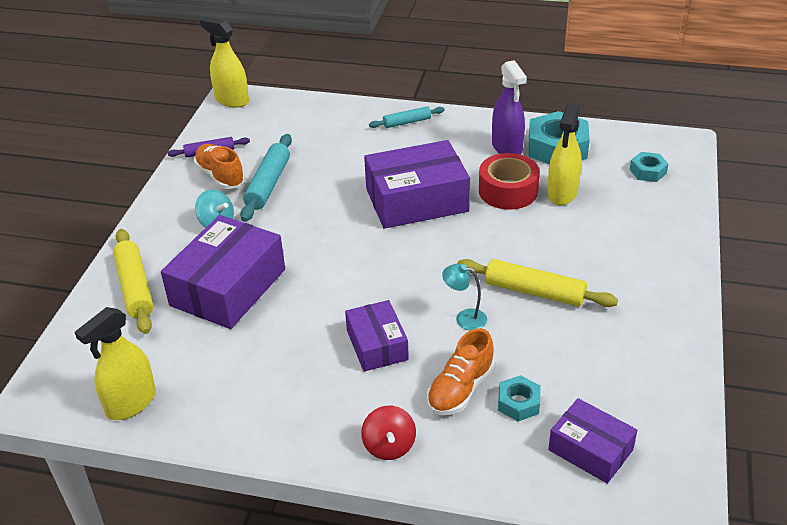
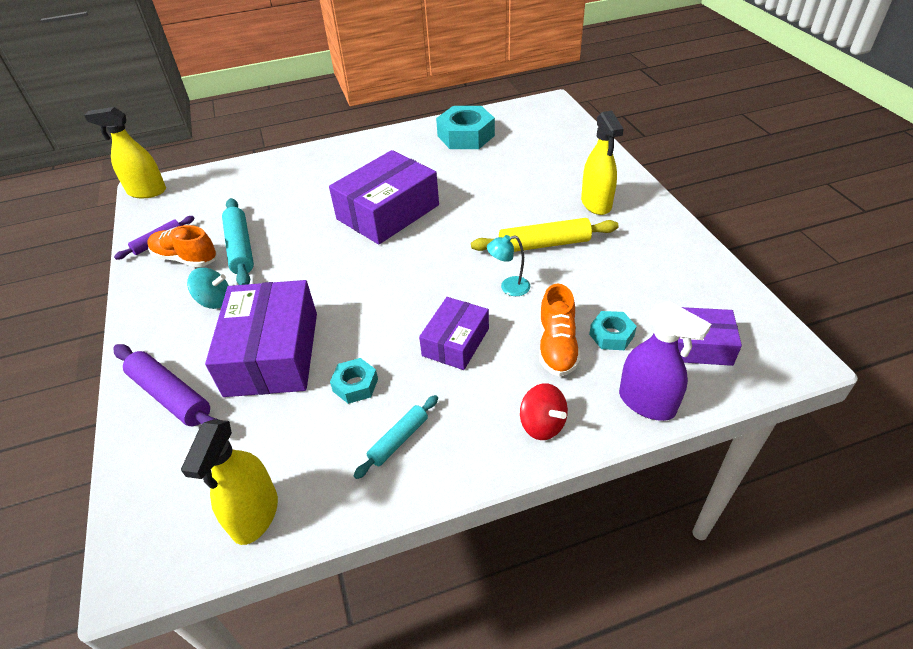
camera: 30 degrees left, 5 degrees up
yellow rolling pin [113,229,154,334] -> purple rolling pin [113,344,218,426]
purple box [345,300,409,372] -> purple box turned 75 degrees clockwise [419,297,489,370]
turquoise rolling pin [369,106,445,128] -> turquoise rolling pin moved to [353,395,438,479]
red tape [479,153,540,210] -> none
purple spray bottle [492,60,527,155] -> purple spray bottle moved to [619,301,711,421]
yellow spray bottle [547,103,582,205] -> yellow spray bottle moved to [581,111,624,215]
turquoise nut [630,152,668,182] -> turquoise nut moved to [330,358,378,404]

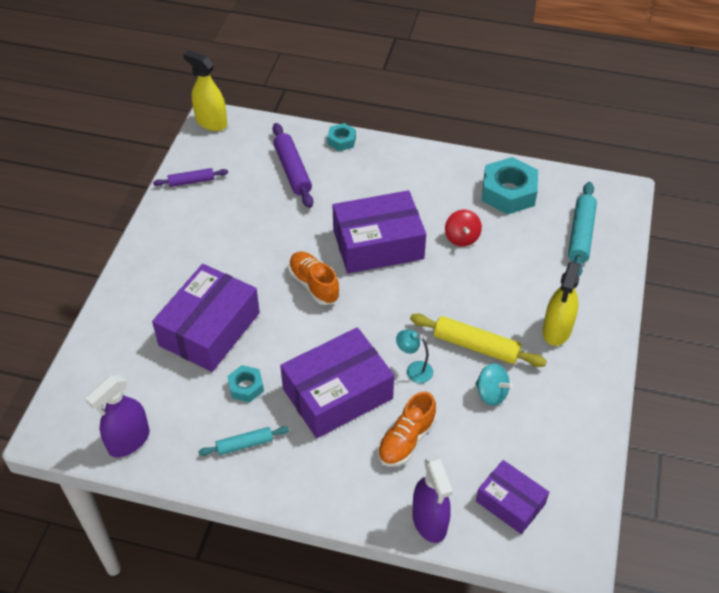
camera: 30 degrees right, 5 degrees up
purple rolling pin [113,344,218,426] -> purple rolling pin moved to [272,123,313,208]
orange shoe [148,225,217,267] -> orange shoe moved to [289,252,340,305]
yellow spray bottle [181,419,278,545] -> purple spray bottle [85,375,150,457]
turquoise spinning top [187,268,229,309] -> turquoise spinning top moved to [476,363,513,406]
turquoise rolling pin [222,198,254,285] -> turquoise rolling pin moved to [568,182,597,276]
purple box [419,297,489,370] -> purple box [280,327,394,438], size x1.72
red spinning top [520,383,568,440] -> red spinning top moved to [445,210,482,247]
turquoise nut [589,311,637,350] -> turquoise nut moved to [327,123,356,151]

